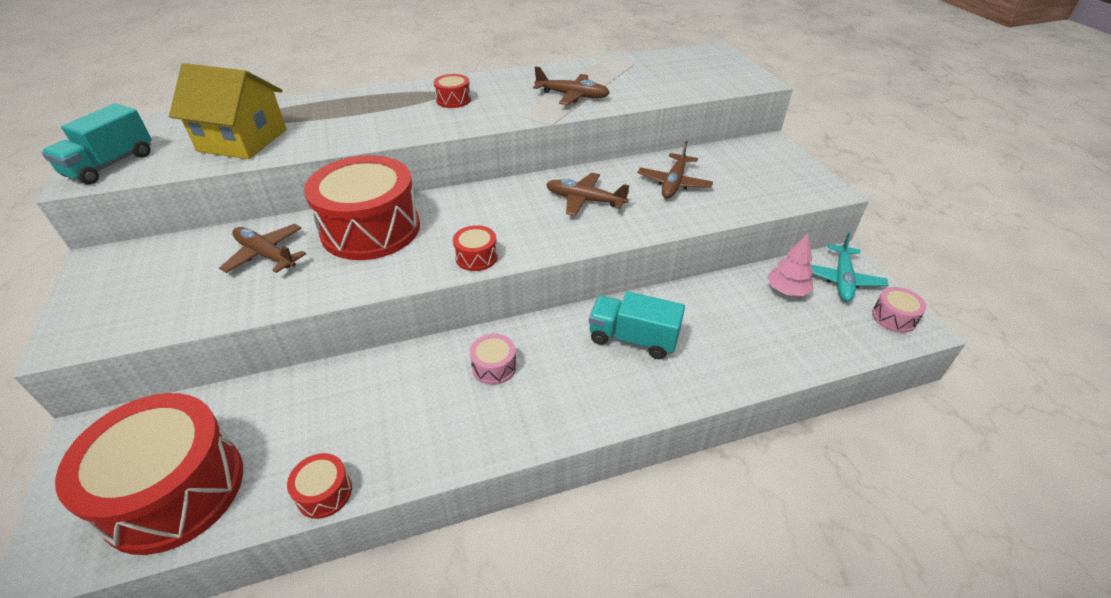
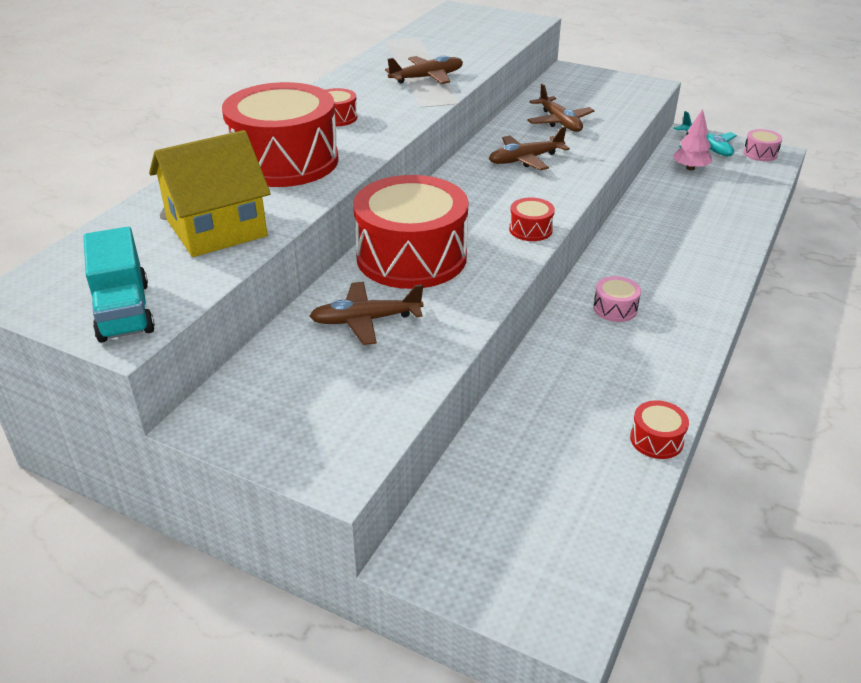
camera: 45 degrees left, 5 degrees down
red drum [55,393,243,555] -> red drum moved to [222,82,339,187]
turquoise truck [589,291,685,359] -> none

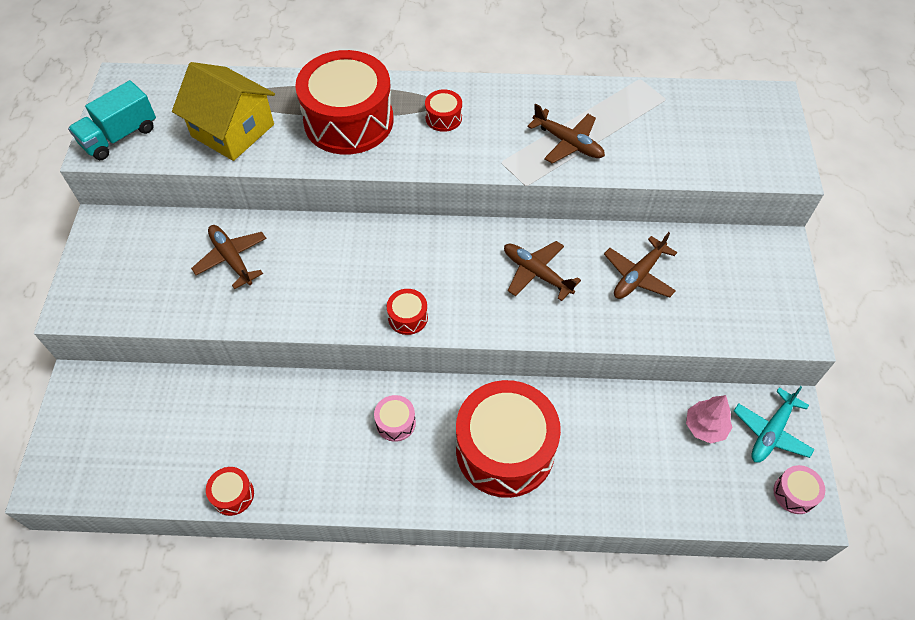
camera: 65 degrees right, 20 degrees up
red drum [353,175,468,289] -> red drum moved to [456,380,561,498]

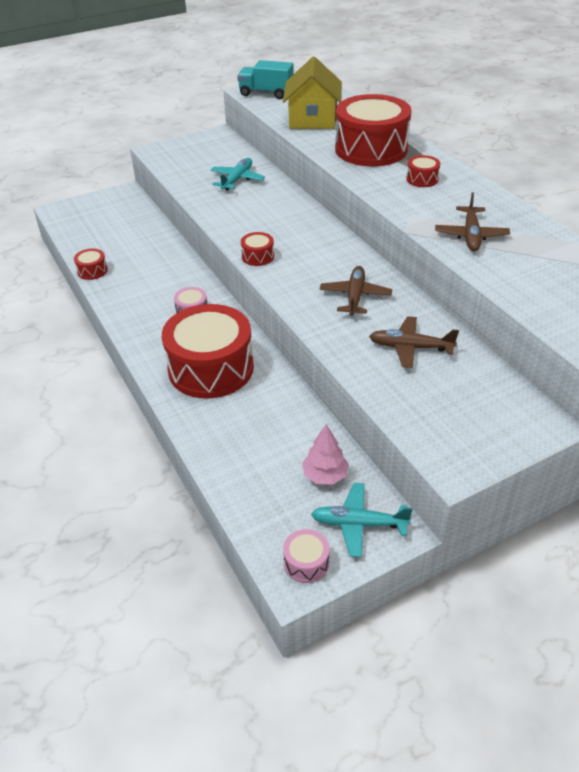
camera: 60 degrees right, 15 degrees down
brown plane [191,225,267,289] -> turquoise plane [210,158,265,191]

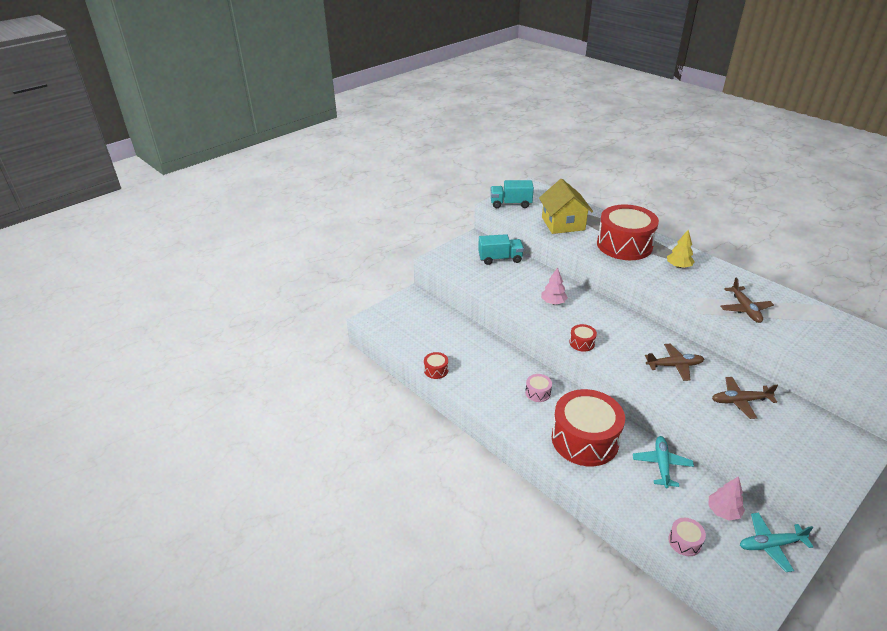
camera: 15 degrees left, 5 degrees down
turquoise plane [210,158,265,191] -> turquoise plane moved to [633,436,694,488]
pink drum [283,529,329,583] -> pink drum moved to [668,518,706,556]
brown plane [320,266,392,316] -> brown plane turned 90 degrees clockwise [645,344,704,381]
red drum [406,155,441,187] -> yellow tree [667,230,695,268]
none -> turquoise truck [478,234,524,265]
none -> pink tree [541,267,568,304]

